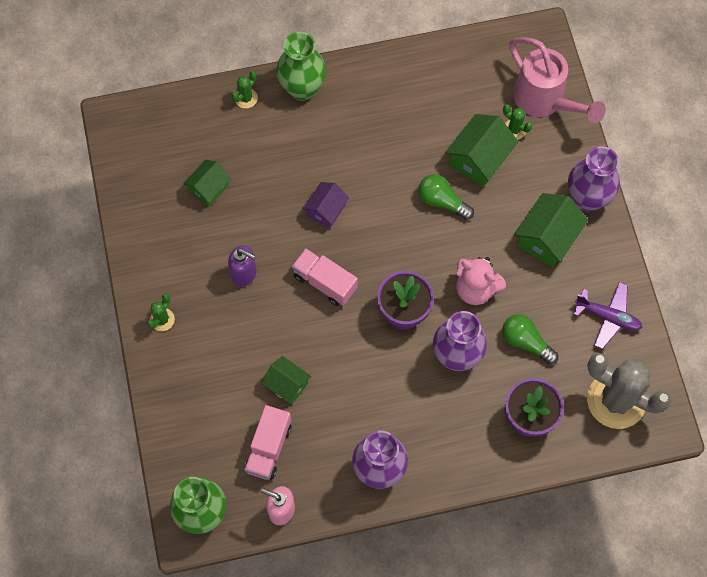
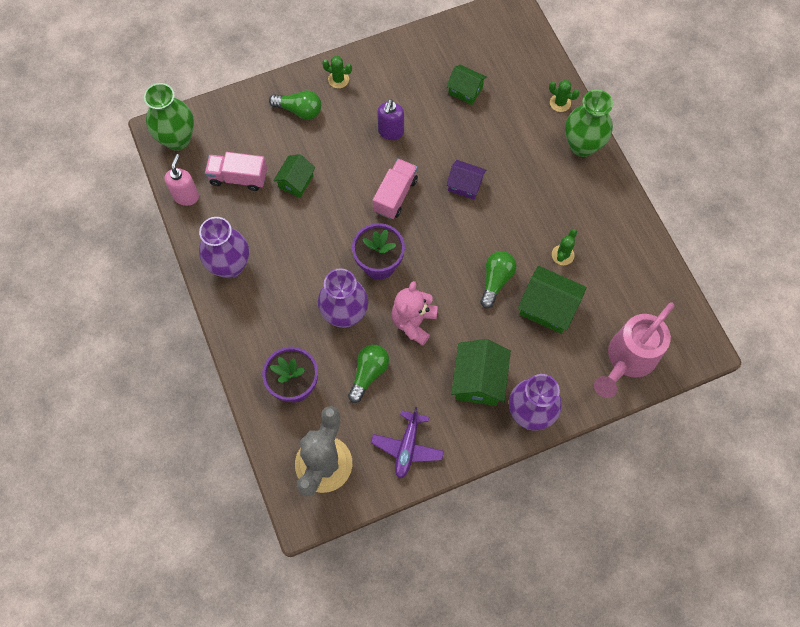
camera: 80 degrees right, 0 degrees up
green cactus [503,104,532,140] -> green cactus moved to [552,229,577,265]
green house [514,193,588,267] -> green house turned 75 degrees clockwise [451,339,511,406]
none -> green light bulb [269,90,321,120]

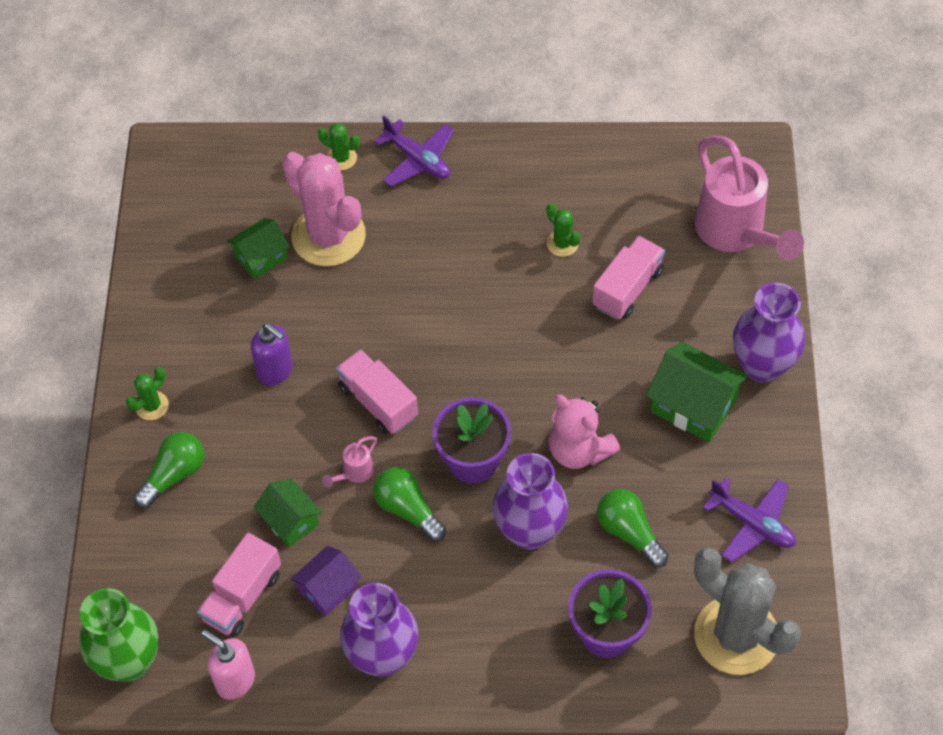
camera: 65 degrees left, 10 degrees down
purple house [446,160,486,200] -> purple house moved to [291,546,361,616]
green light bulb [480,251,516,308] -> green light bulb moved to [373,467,446,542]
green house [518,266,587,334] -> pink truck [592,236,665,320]
green cactus [549,80,580,112] -> green cactus turned 60 degrees clockwise [318,123,360,170]
green vase [565,90,613,157] -> purple plane [374,116,454,187]
none -> pink cactus [282,152,366,266]
none -> pink watering can [322,436,377,488]

